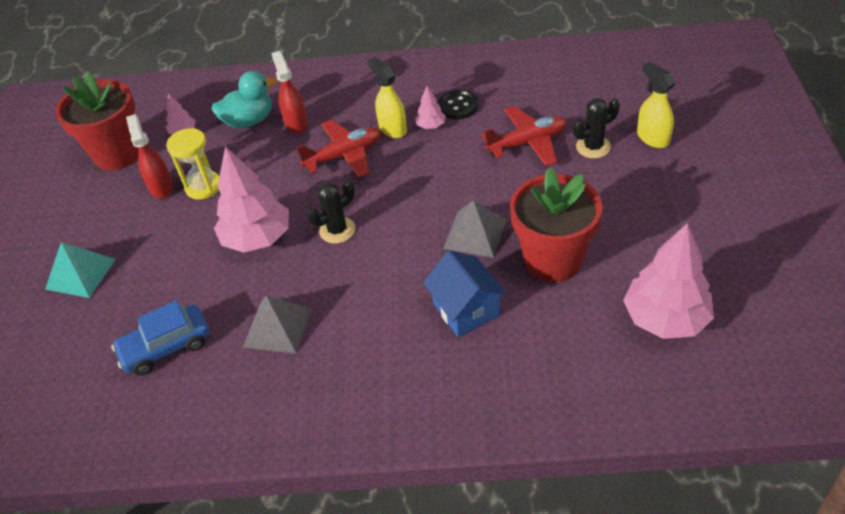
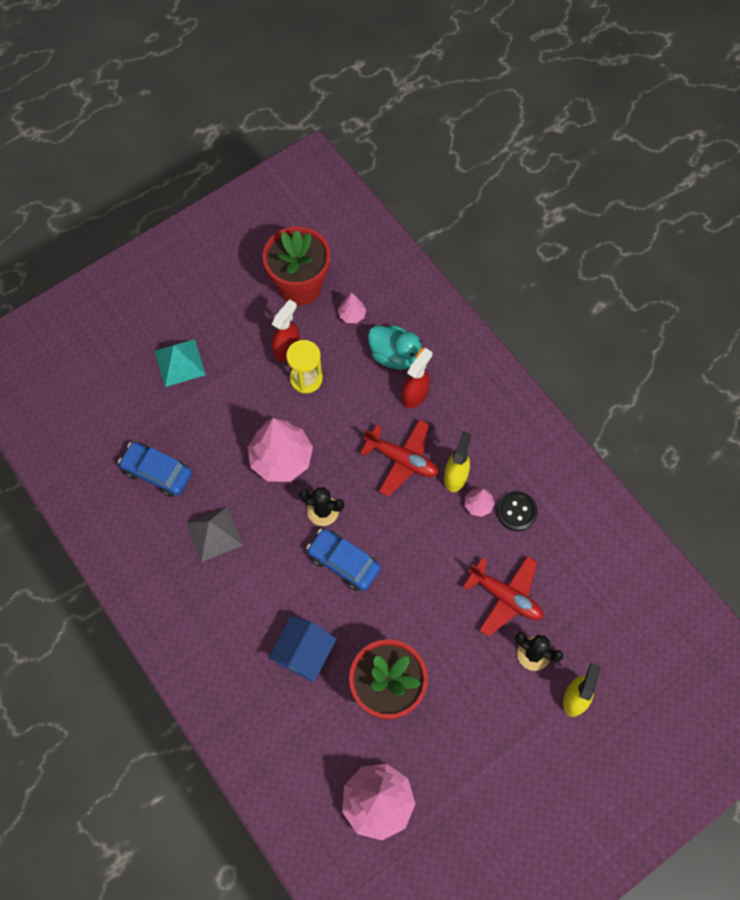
camera: 50 degrees right, 20 degrees up
grey pyramid [443,200,507,258] -> none
none -> blue car [306,529,381,591]

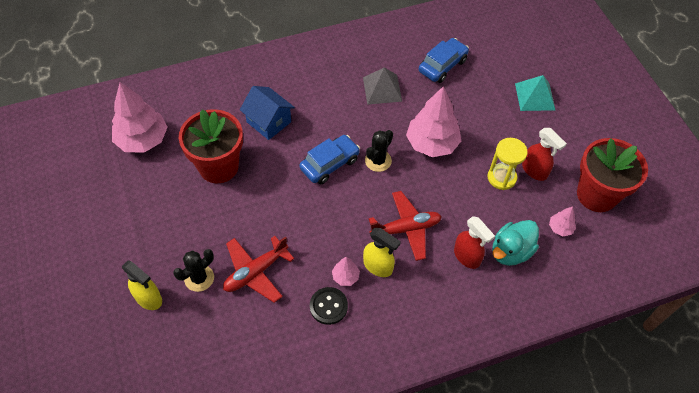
camera: 105 degrees right, 10 degrees down
red plane [360,419,438,497] -> red plane turned 150 degrees counterclockwise [369,191,442,261]

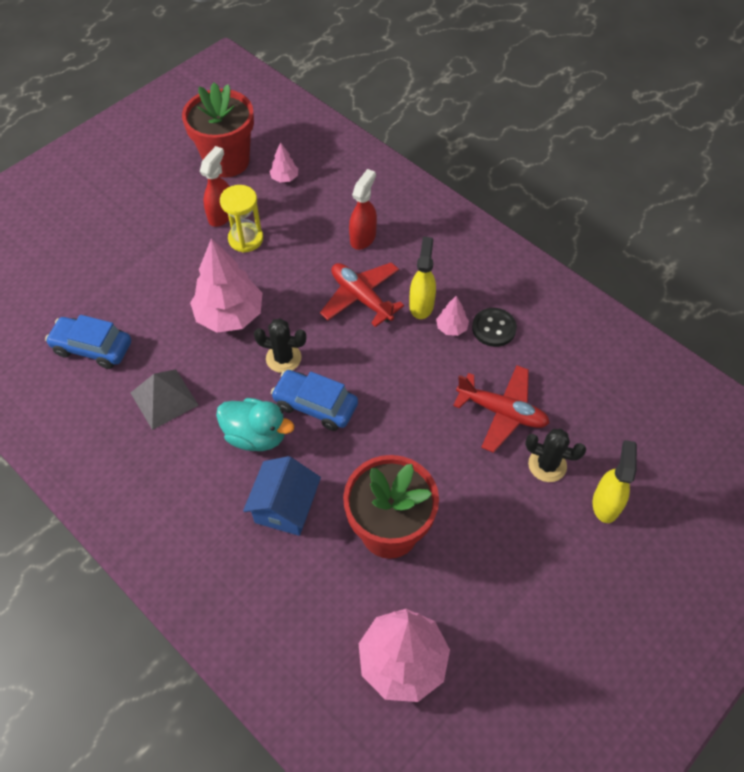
camera: 115 degrees left, 0 degrees up
turquoise duck [492,220,539,266] -> turquoise duck moved to [216,398,294,451]
turquoise pyramid [515,75,555,111] -> none

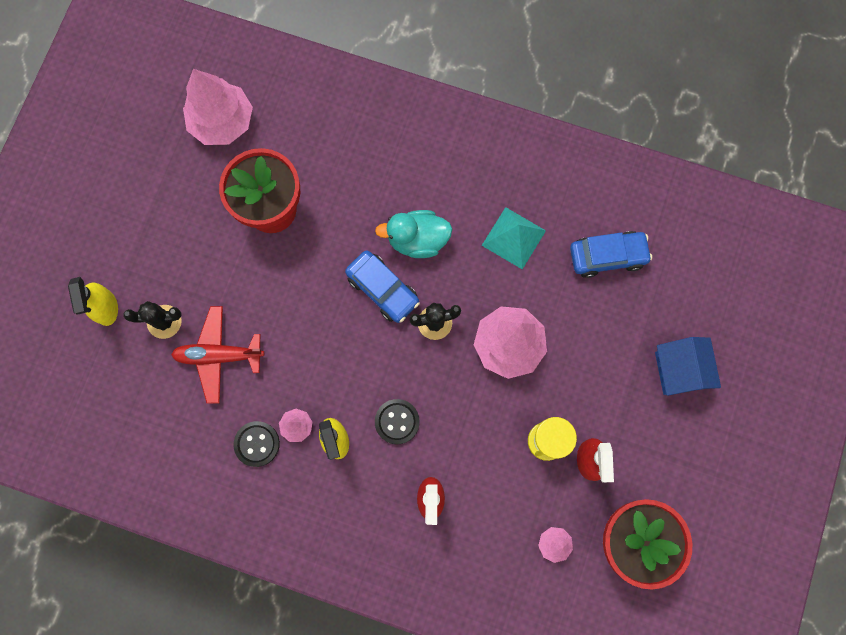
camera: 155 degrees right, 20 degrees up
grey pyramid [131,369,199,430] -> turquoise pyramid [482,207,546,269]
blue house [243,456,321,536] -> blue house moved to [655,337,721,396]
blue car [271,370,358,431] -> blue car turned 45 degrees clockwise [345,250,420,323]
red plane [320,262,404,327] -> black button [375,399,420,444]

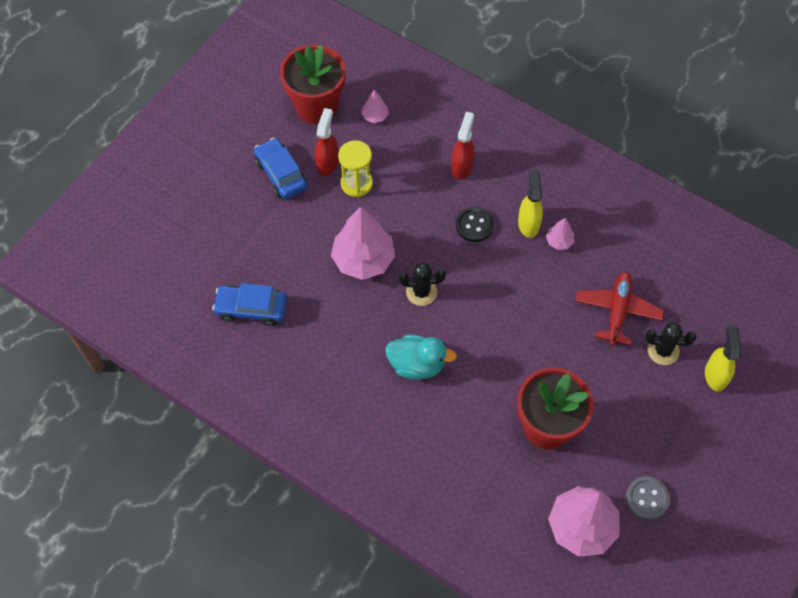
camera: 165 degrees left, 15 degrees down
red plane [171,306,264,404] -> red plane turned 90 degrees counterclockwise [575,272,664,345]
black button [234,421,280,467] -> none
blue car [345,250,420,323] -> blue car moved to [254,137,307,199]
turquoise pyramid [482,207,546,269] -> none
blue house [655,337,721,396] -> none
none -> grey button [626,476,670,520]

